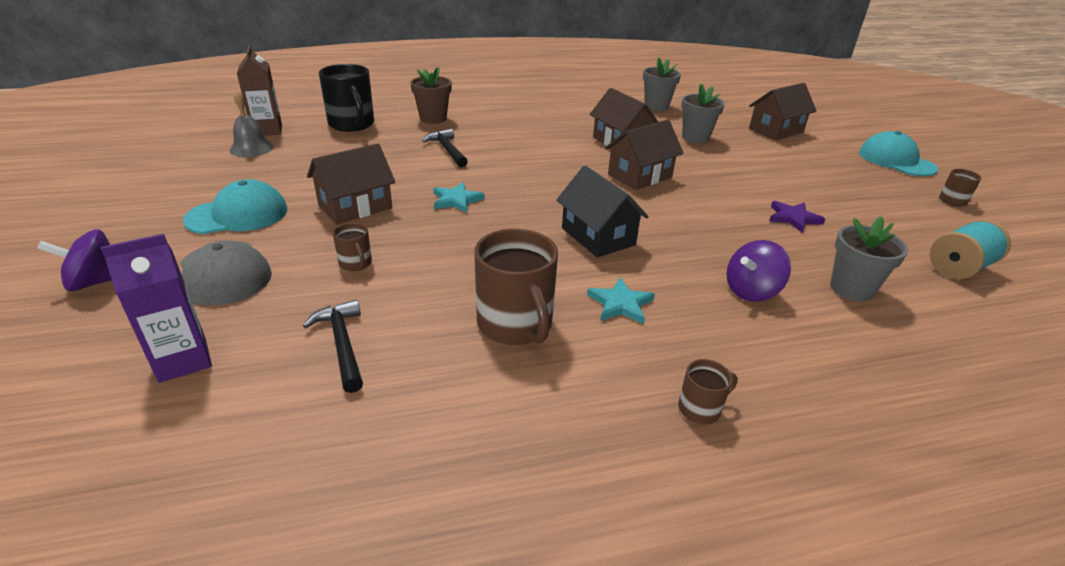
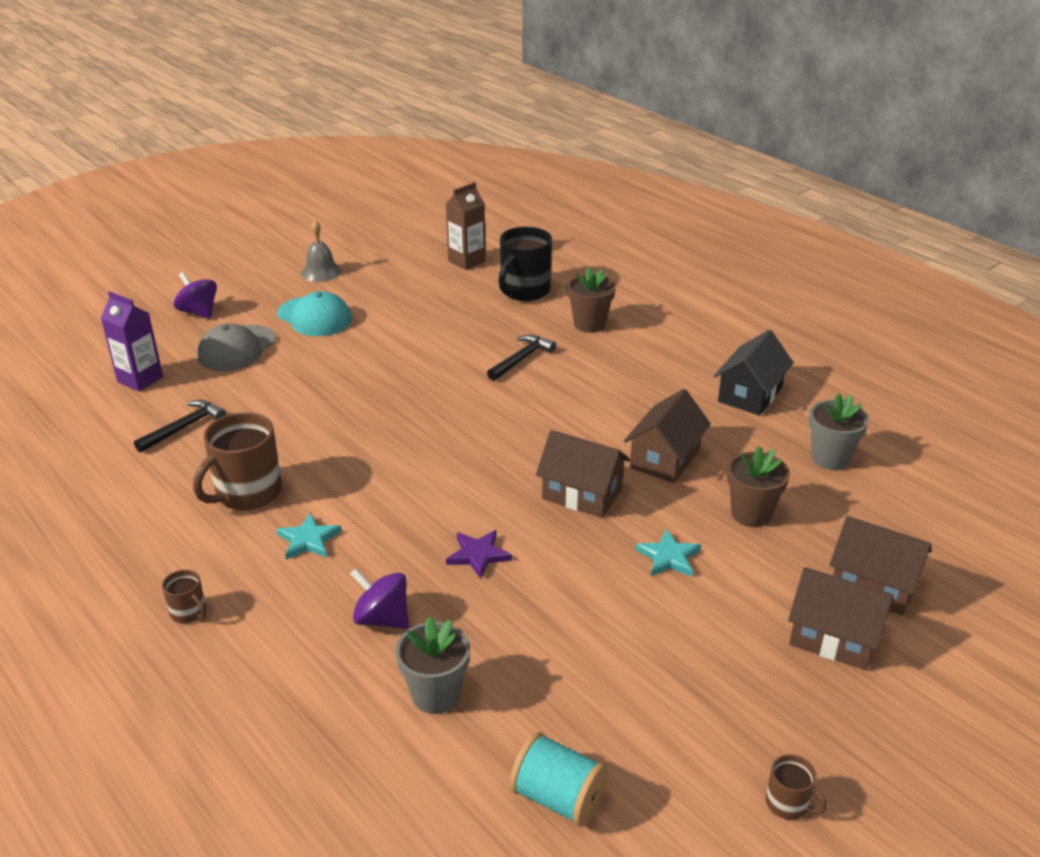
camera: 65 degrees right, 0 degrees up
grey bell [230,91,274,157] -> grey bell moved to [301,220,341,282]
brown house [307,143,396,225] -> brown house moved to [788,567,893,670]
brown mug [333,223,372,271] -> none
turquoise star [433,182,485,213] -> turquoise star moved to [635,529,701,577]
black house [556,166,648,257] -> black house moved to [714,330,794,416]
grey flower pot [681,84,725,143] -> brown flower pot [727,446,790,527]
purple star [769,201,825,233] -> purple star moved to [446,530,512,579]
turquoise cap [859,131,938,176] -> none

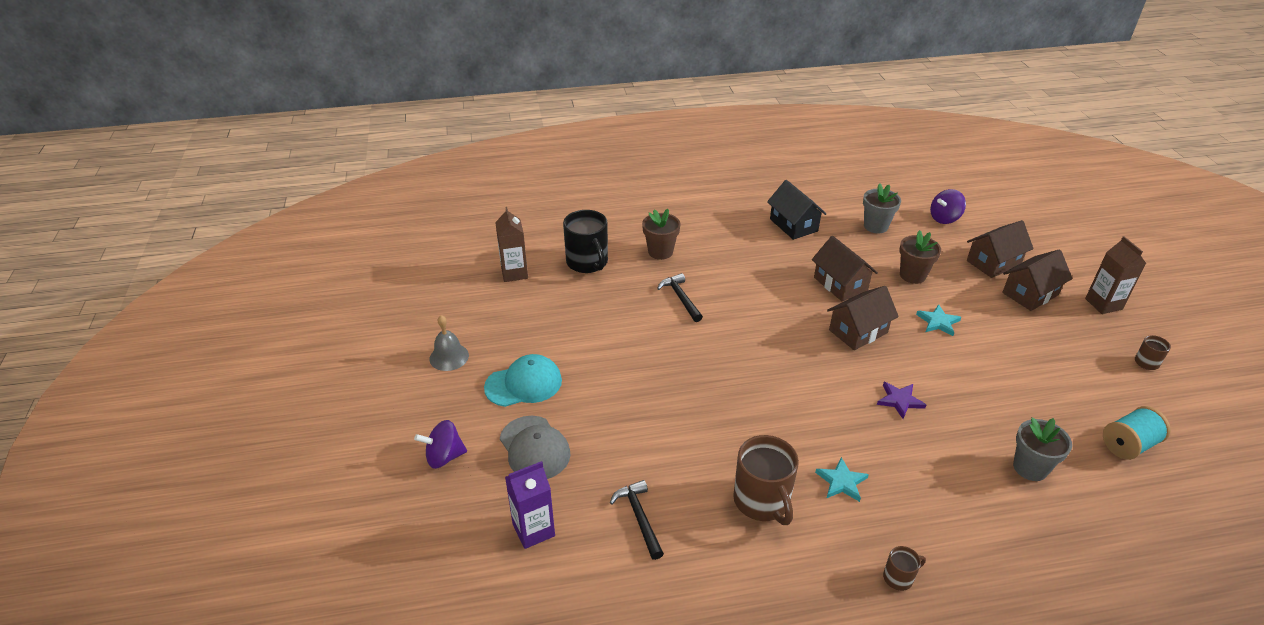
camera: 60 degrees left, 5 degrees up
purple spinning top [350,568,409,629] -> purple spinning top moved to [930,189,966,224]
none -> brown carton [1085,236,1146,314]

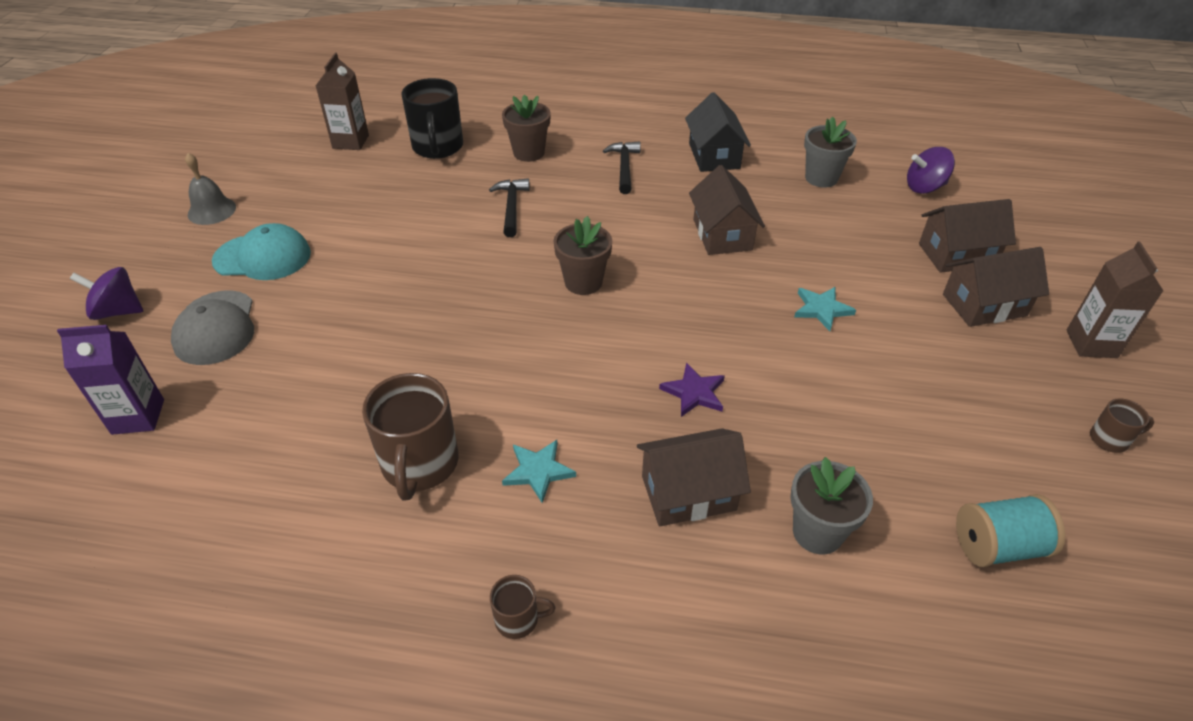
camera: 20 degrees right, 5 degrees up
black hammer [610,480,664,560] -> black hammer moved to [603,141,641,194]
brown house [827,286,899,350] -> brown house moved to [637,428,751,526]
brown flower pot [899,230,941,284] -> brown flower pot moved to [554,216,612,295]

